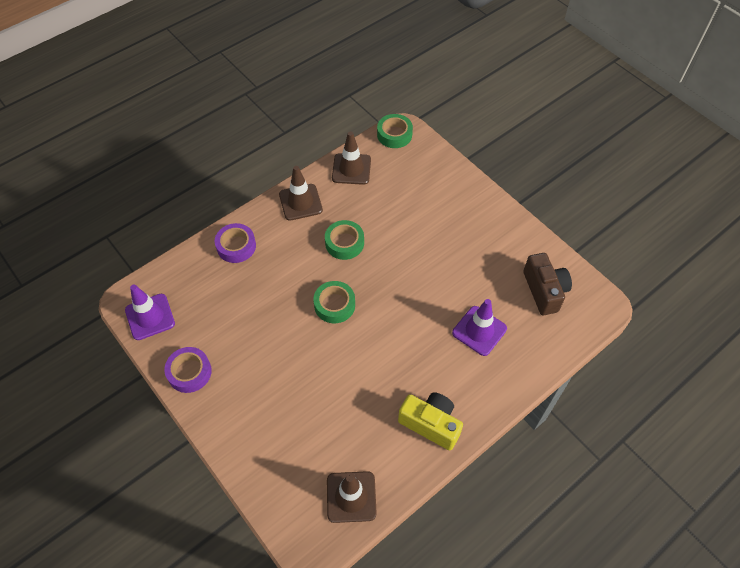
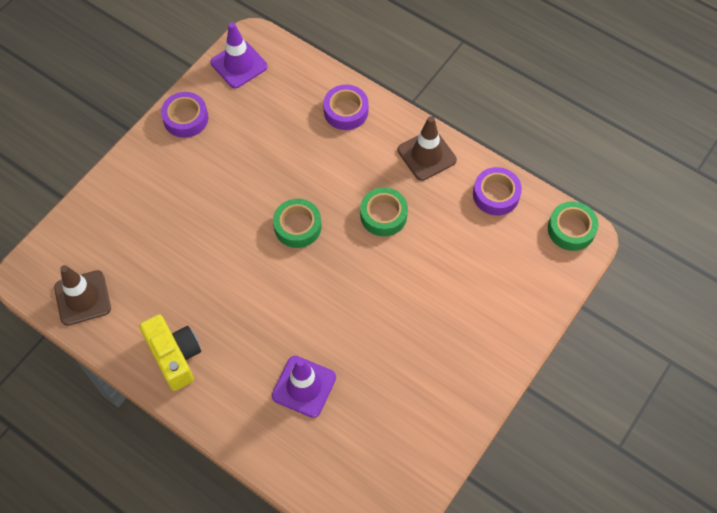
camera: 75 degrees right, 5 degrees up
brown traffic cone [332,132,371,185] -> purple tape [473,167,522,216]
yellow camera [398,392,463,450] -> yellow camera turned 45 degrees counterclockwise [139,314,201,391]
brown camera [523,253,572,315] -> none

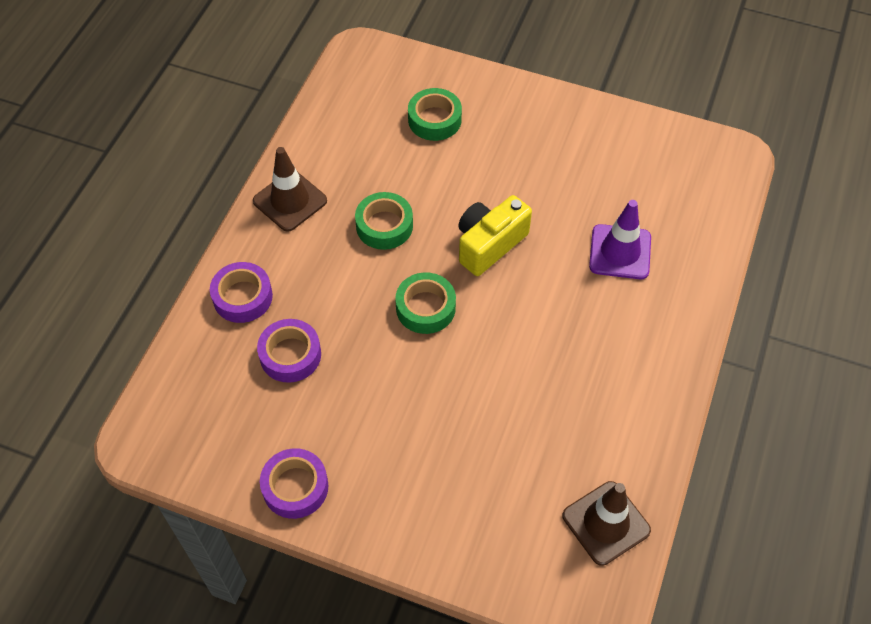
camera: 105 degrees left, 5 degrees down
yellow camera [139,314,201,391] -> yellow camera moved to [458,195,532,276]
purple traffic cone [211,22,268,88] -> none
purple tape [473,167,522,216] -> purple tape moved to [257,319,321,383]
green tape [548,201,599,251] -> green tape moved to [408,88,462,141]

